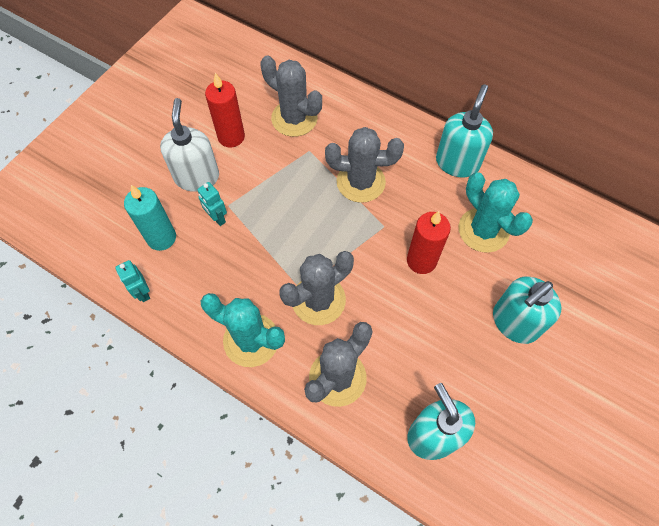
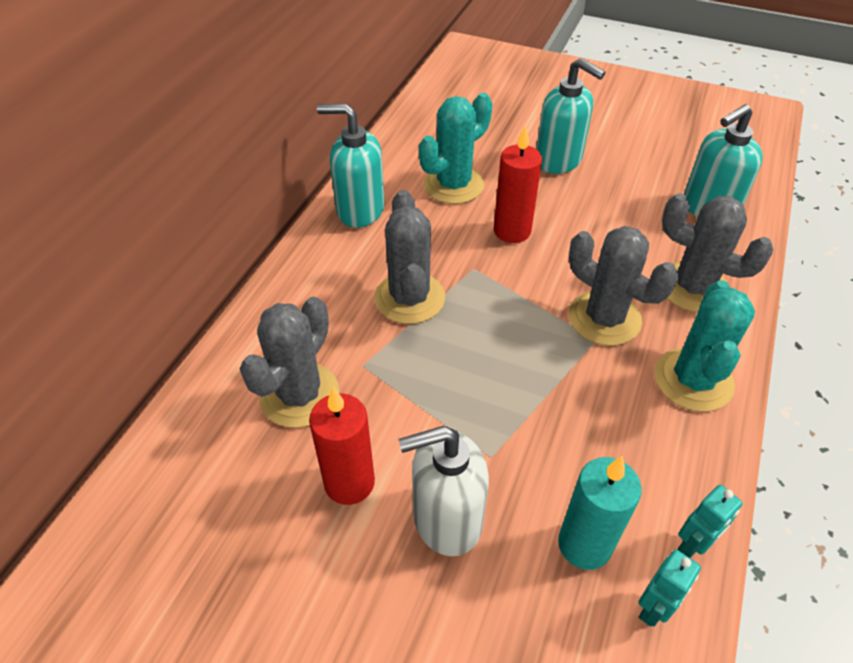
camera: 100 degrees left, 15 degrees down
turquoise robot [197,182,227,226] -> turquoise robot moved to [638,549,701,626]

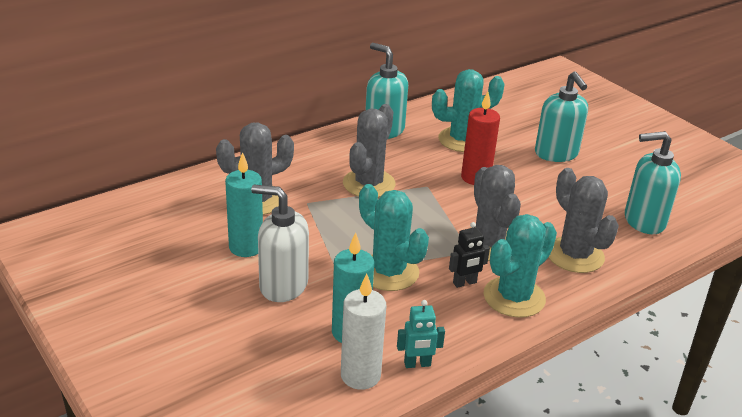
camera: 30 degrees right, 15 degrees down
red candle [309,387,375,505] -> turquoise candle [225,152,263,257]
turquoise robot [638,549,701,626] -> white candle [341,274,386,390]
none -> turquoise cactus [359,184,429,291]
none -> black robot [449,222,490,288]

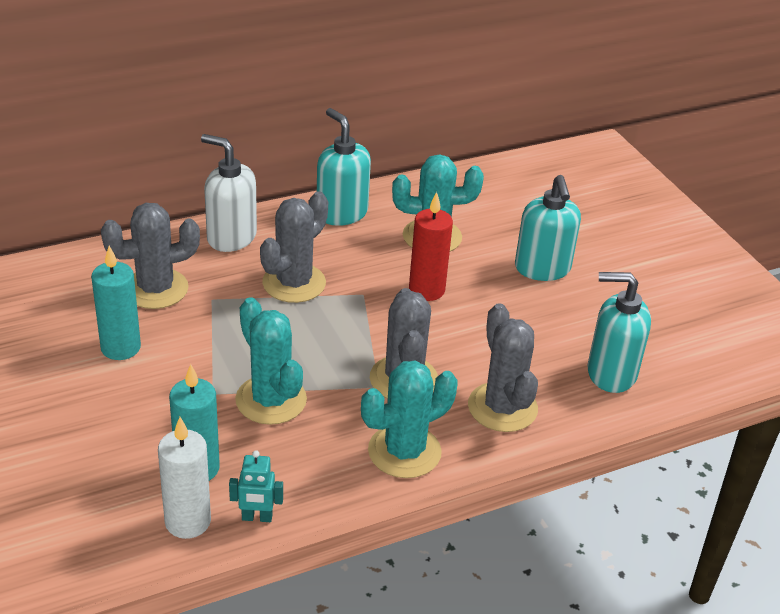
camera: 10 degrees right, 5 degrees up
white soap dispenser [251,185,309,302] -> white soap dispenser moved to [201,134,257,252]
black robot [449,222,490,288] -> none

